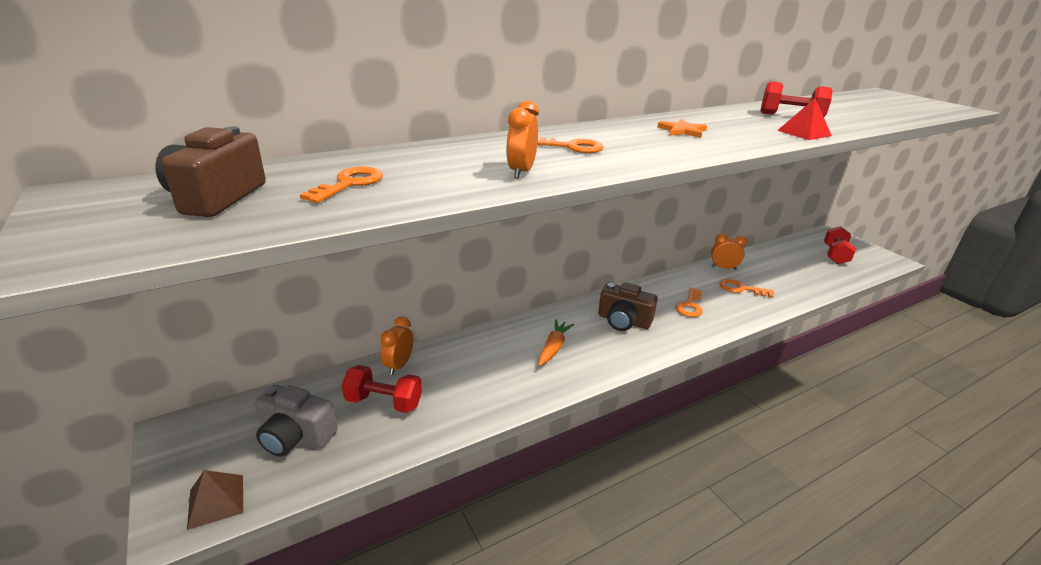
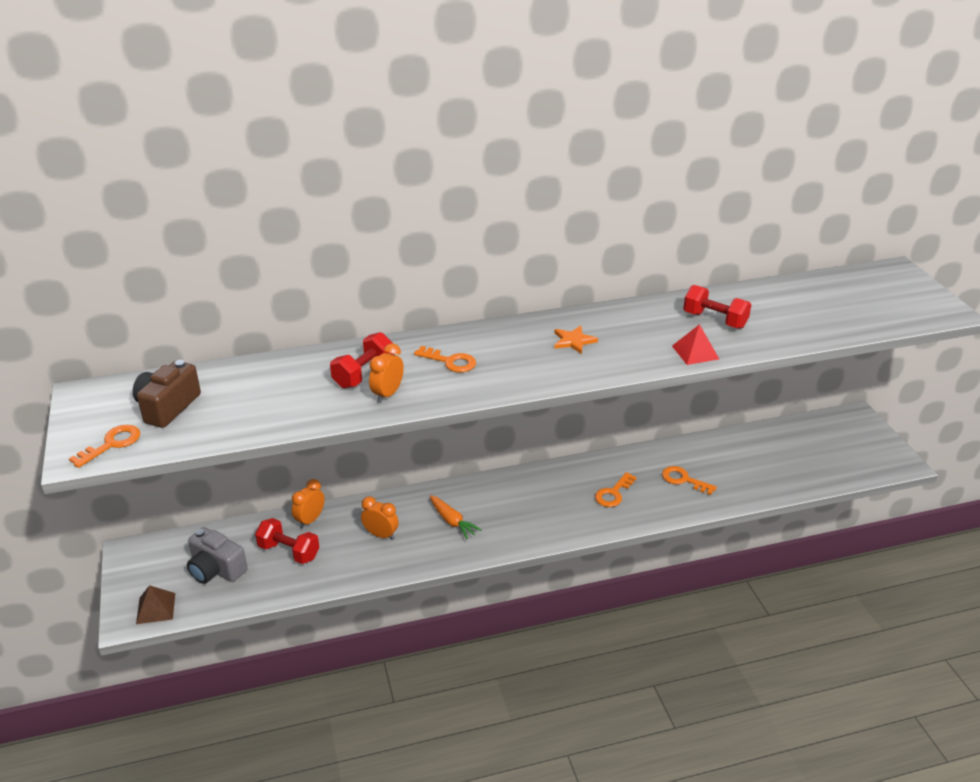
camera: 15 degrees right, 5 degrees up
orange key [300,166,383,203] -> orange key moved to [69,425,140,468]
orange carrot [538,320,574,366] -> orange carrot turned 105 degrees clockwise [430,495,482,539]
brown camera [598,282,658,331] -> none
orange clock [711,234,747,270] -> orange clock moved to [361,496,399,540]
red dumbbell [824,226,856,264] -> red dumbbell moved to [330,332,393,389]

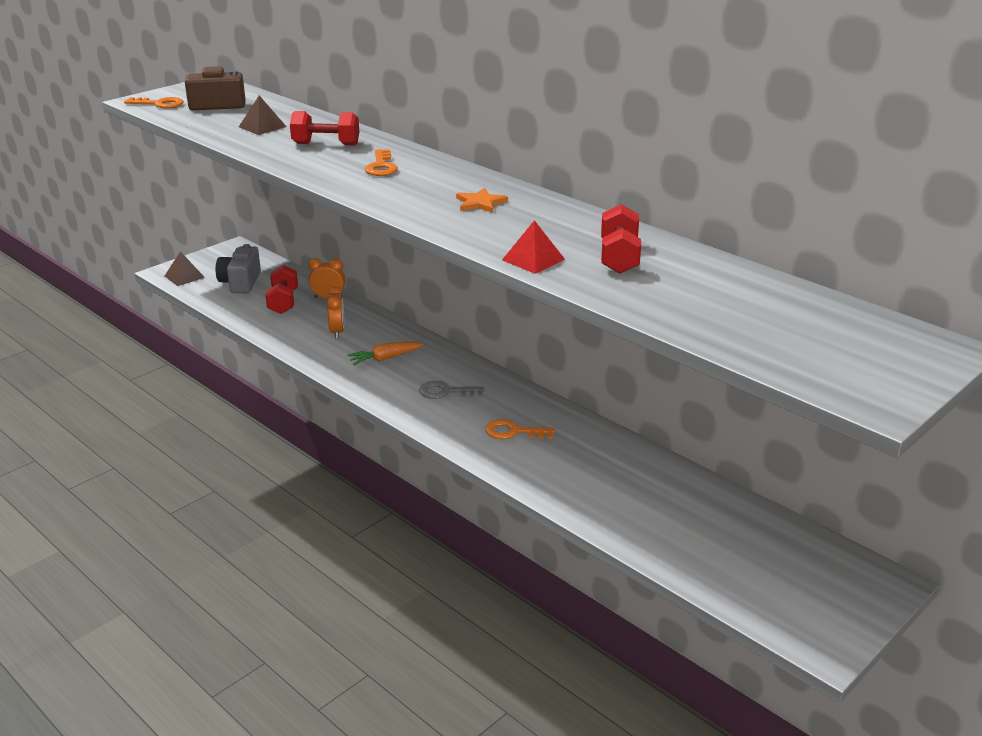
camera: 60 degrees right, 5 degrees down
orange clock [369,343,404,403] -> none
orange carrot [430,495,482,539] -> orange carrot turned 45 degrees clockwise [347,342,424,365]
orange key [662,466,717,495] -> none
none -> brown pyramid [239,95,287,135]
none -> grey key [419,381,485,399]

